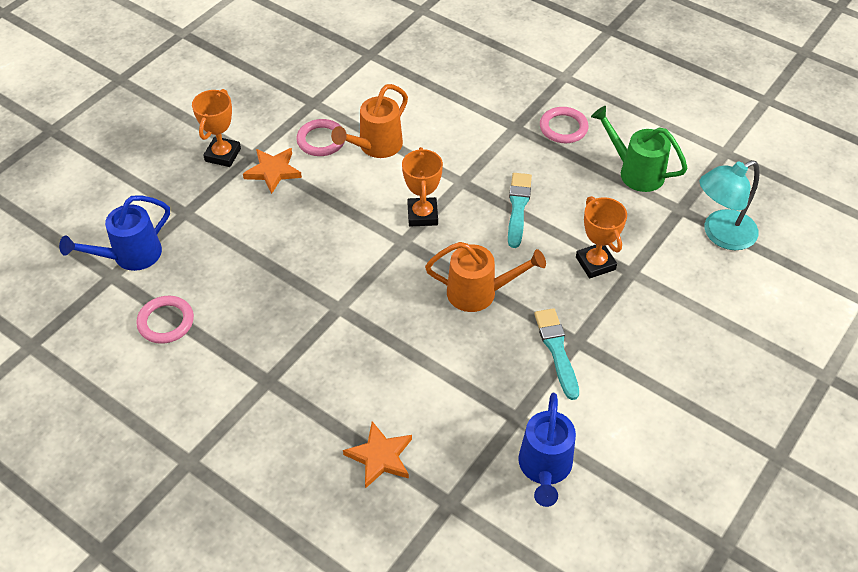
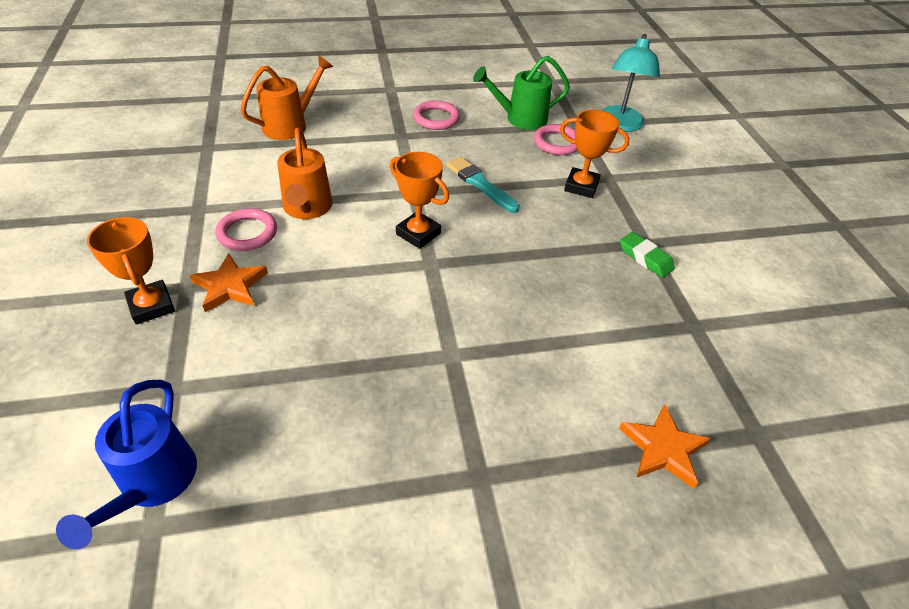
camera: 50 degrees left, 5 degrees down
pink ring [136,296,194,344] -> pink ring moved to [534,124,578,155]
orange watering can [425,242,546,312] -> orange watering can moved to [240,55,333,140]
blue watering can [519,393,576,507] -> none
turquoise brush [534,308,579,400] -> green eraser [620,232,675,278]

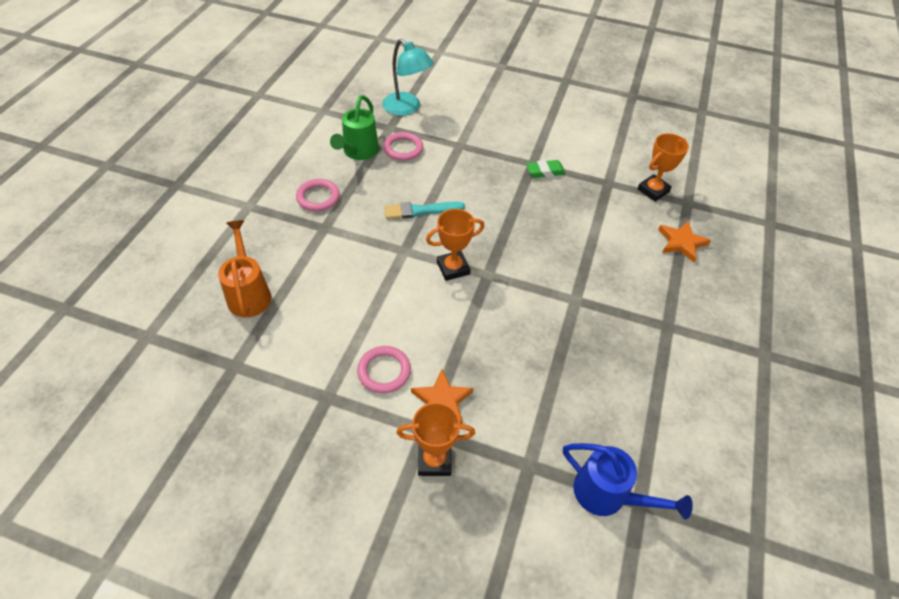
camera: 60 degrees left, 5 degrees up
orange watering can [277,128,333,219] -> none
orange trophy [560,110,629,198] -> orange trophy moved to [637,133,689,202]

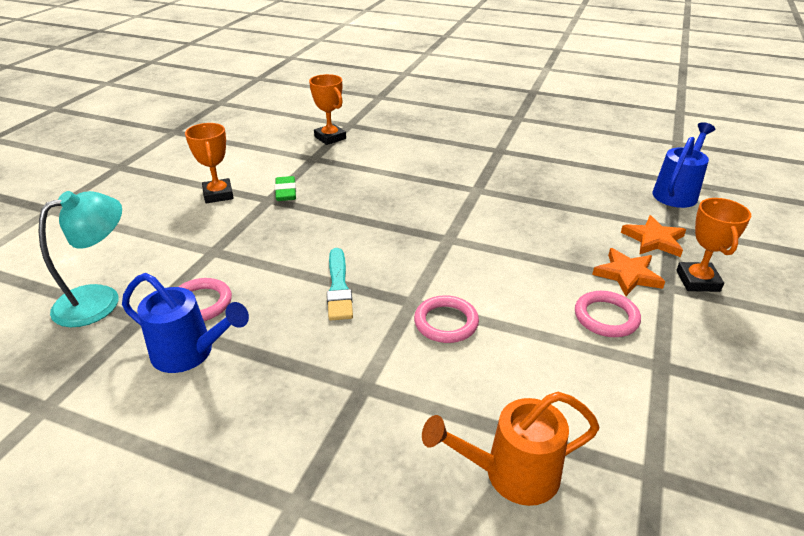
camera: 85 degrees left, 15 degrees down
pink ring [296,179,340,211] -> pink ring moved to [414,295,479,343]
green watering can [330,95,379,160] -> blue watering can [122,273,249,373]
orange trophy [426,209,484,281] -> orange trophy moved to [185,123,234,203]
orange star [658,221,711,262] -> orange star moved to [621,215,686,257]

